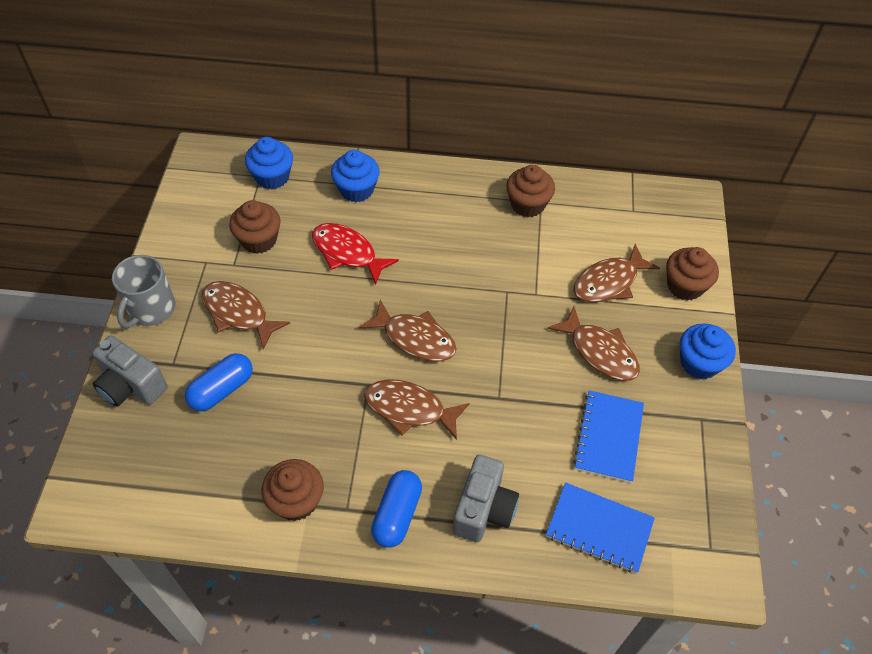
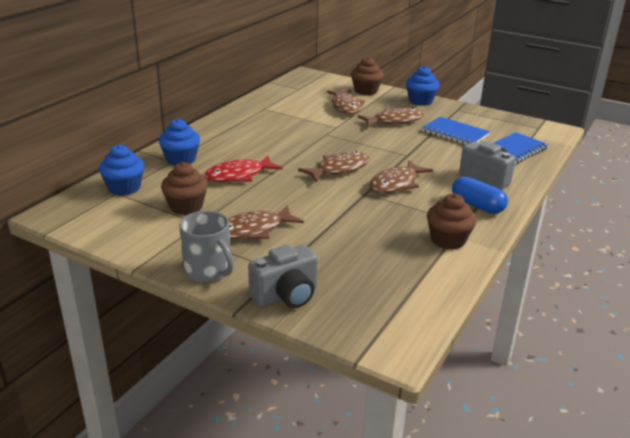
camera: 65 degrees left, 25 degrees down
blue capsule [185,353,253,411] -> none
brown cupcake [506,165,555,217] -> none

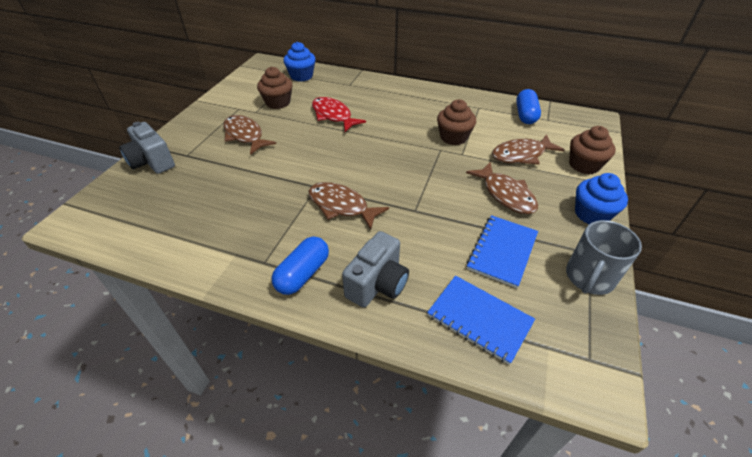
camera: 80 degrees right, 15 degrees up
blue cupcake [159,119,200,166] -> none
grey mug [179,211,234,283] -> grey mug moved to [566,220,642,295]
brown fish [298,151,369,183] -> none
brown cupcake [427,194,476,250] -> brown cupcake moved to [437,99,476,145]
none -> blue capsule [516,89,541,124]

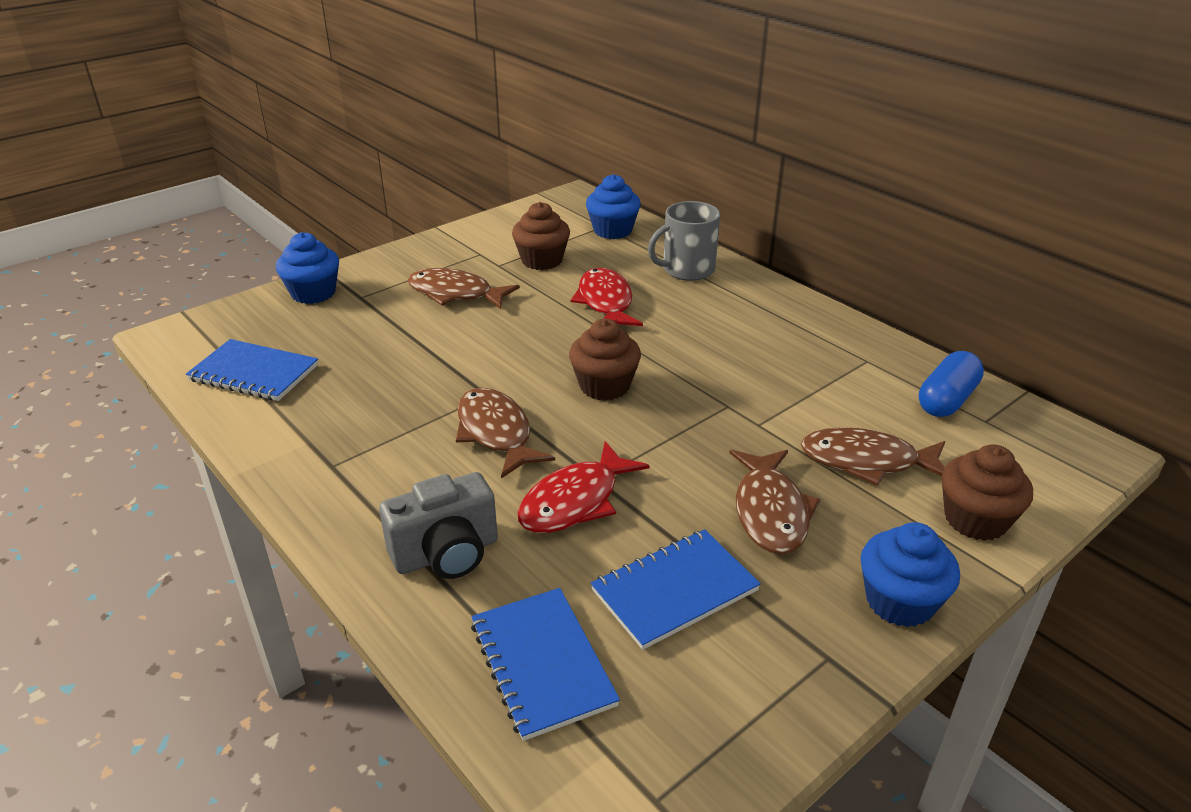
camera: 30 degrees right, 10 degrees down
grey camera [119,122,175,174] -> blue cupcake [276,232,339,304]
brown fish [223,115,276,155] -> brown fish turned 60 degrees counterclockwise [408,268,520,309]
blue capsule [272,237,329,295] -> none
brown cupcake [437,99,476,145] -> brown cupcake moved to [569,319,641,401]
grey mug [566,220,642,295] -> grey mug moved to [648,201,720,281]
none -> blue notebook [186,339,318,401]
none -> red fish [518,441,650,533]

